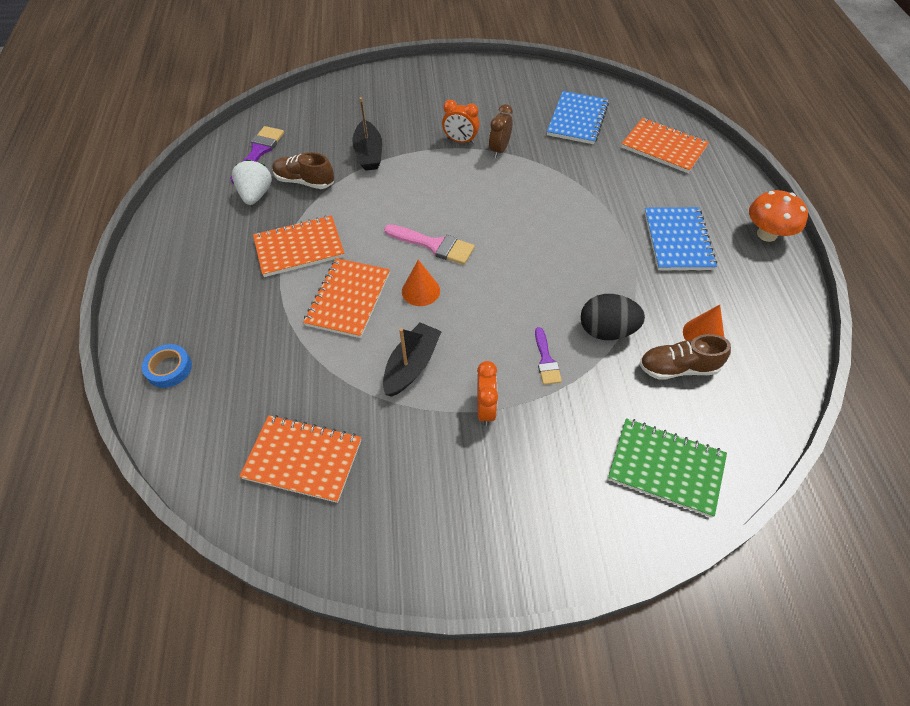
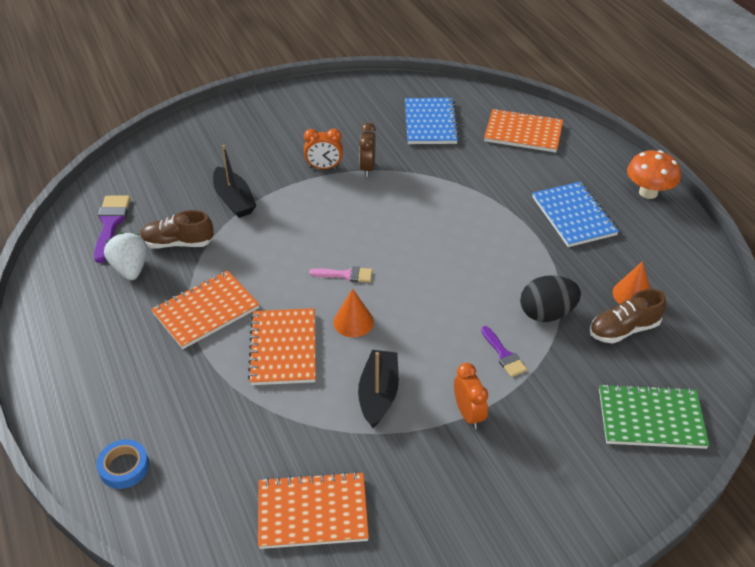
camera: 20 degrees left, 10 degrees down
pink brush [384,224,475,265] -> pink brush [309,266,372,282], size x0.63

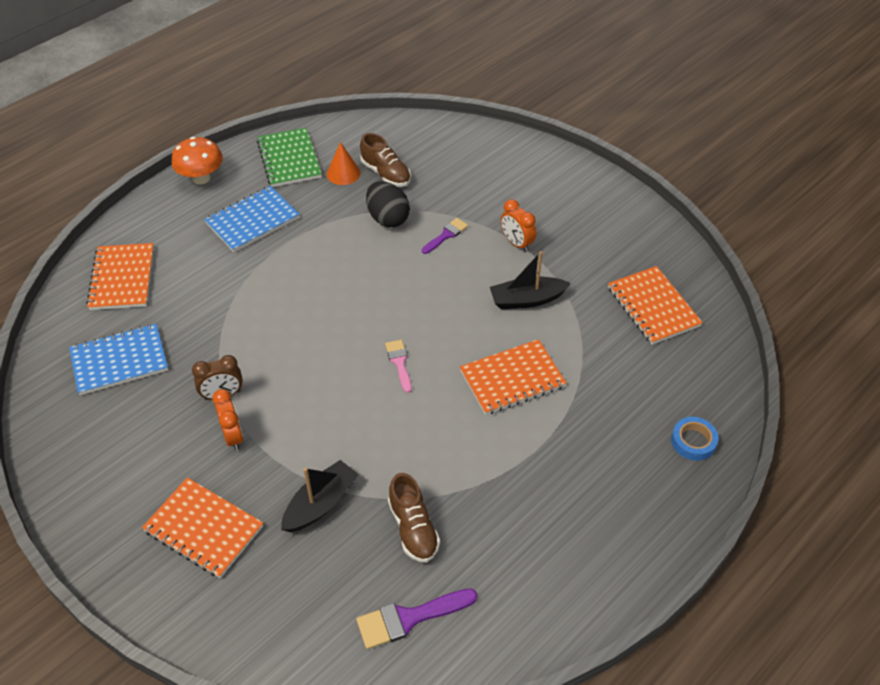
camera: 110 degrees left, 5 degrees up
white strawberry [104,232,147,280] -> none
orange notebook [151,270,259,349] -> orange notebook moved to [142,477,263,578]
orange cone [333,289,374,337] -> none
orange clock [454,363,488,429] -> orange clock turned 90 degrees counterclockwise [501,199,536,252]
green notebook [599,384,710,449] -> green notebook moved to [257,128,322,187]

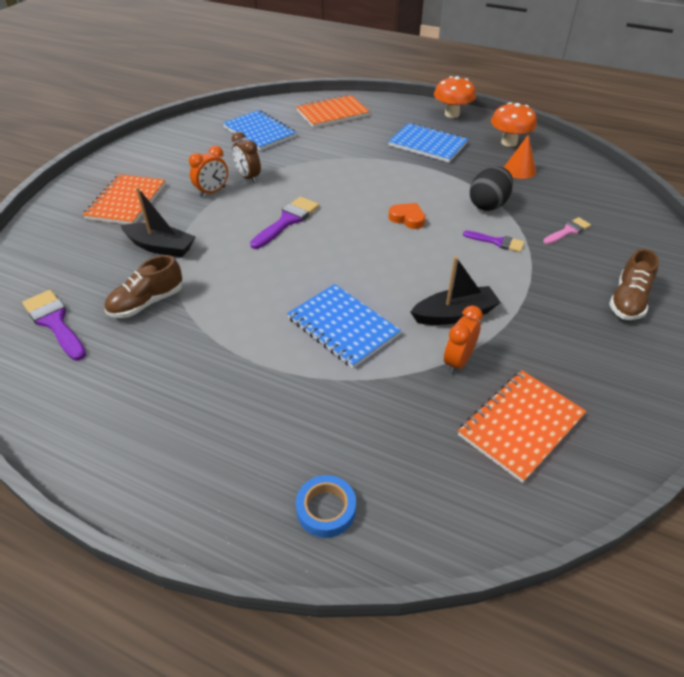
camera: 70 degrees right, 5 degrees down
green notebook [257,128,322,187] -> orange mushroom [491,102,537,147]
brown shoe [360,133,411,187] -> brown shoe moved to [609,249,659,320]
pink brush [385,340,412,393] -> pink brush moved to [543,217,591,244]
orange notebook [460,339,566,415] -> blue notebook [287,284,401,368]
black boat [490,251,571,309] -> black boat turned 105 degrees clockwise [411,256,501,325]
orange clock [501,199,536,252] -> orange clock moved to [444,305,483,374]
none -> purple brush [250,197,319,249]
none -> orange heart [389,203,425,229]

